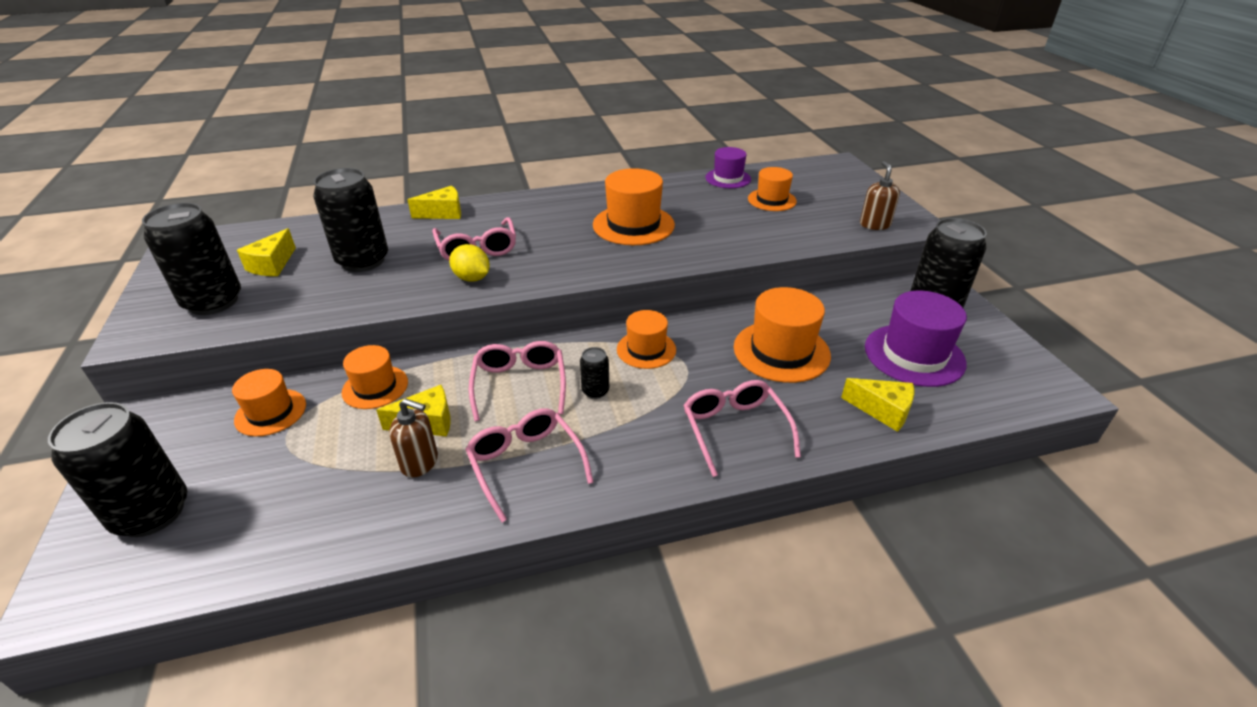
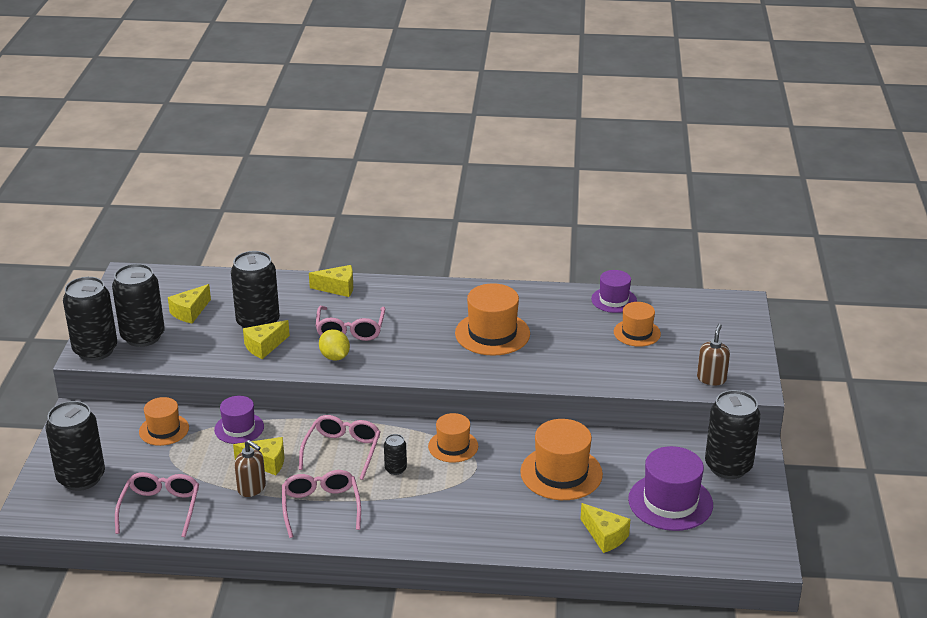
camera: 20 degrees right, 5 degrees down
orange hat [342,345,408,409] -> purple hat [214,396,264,444]
pink glasses [683,380,801,477] -> pink glasses moved to [115,472,199,537]
none -> black can [63,277,117,361]
none -> yellow cheese [243,320,290,359]

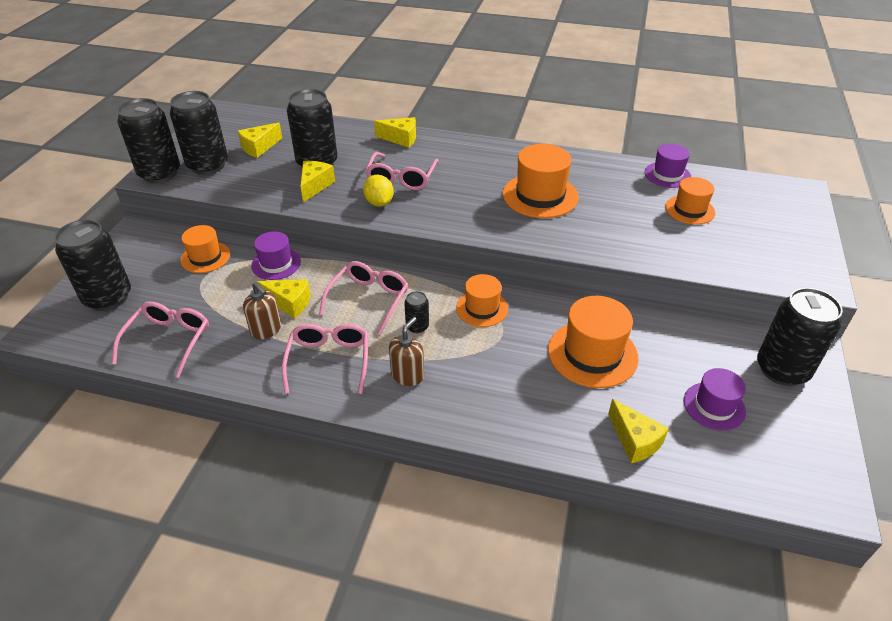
camera: 10 degrees right, 10 degrees up
yellow cheese [243,320,290,359] -> yellow cheese turned 135 degrees clockwise [300,161,335,202]
purple hat [628,446,713,531] -> purple hat [684,368,746,431], size x0.63
brown soap dispenser [697,324,730,385] -> brown soap dispenser moved to [389,317,424,386]

